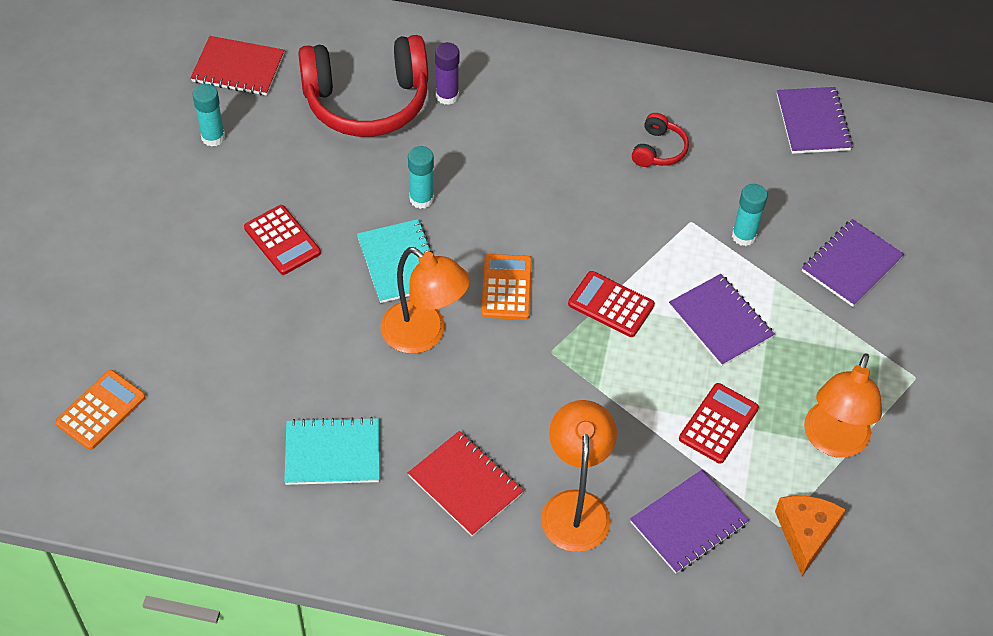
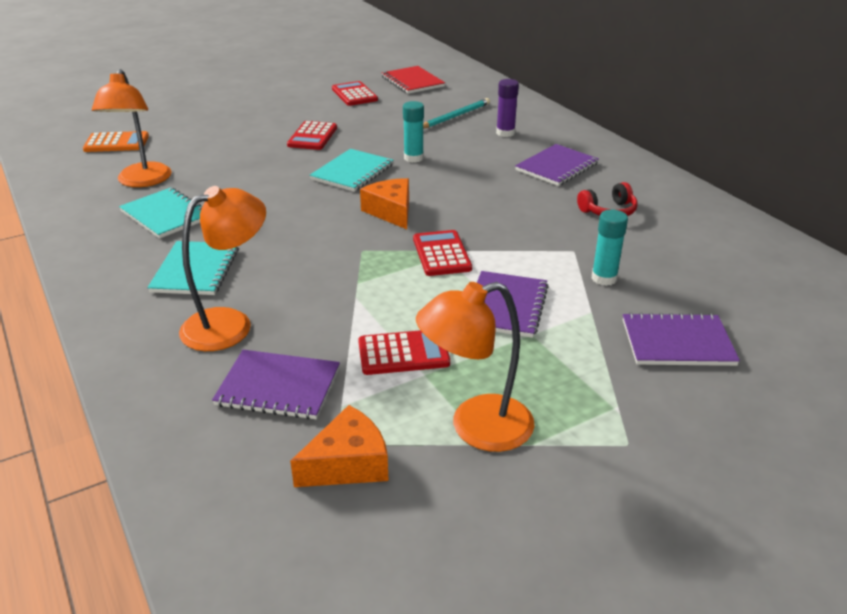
camera: 50 degrees right, 20 degrees down
turquoise glue stick [192,84,225,147] -> red calculator [332,81,378,106]
red headphones [298,35,428,137] -> turquoise pencil [423,98,490,128]
orange lamp [381,247,470,354] -> orange lamp moved to [92,69,172,187]
red notebook [408,431,524,536] -> turquoise notebook [147,241,239,295]
orange calculator [481,254,532,320] -> orange cheese [360,178,409,229]
purple notebook [777,87,853,154] -> purple notebook moved to [515,144,599,186]

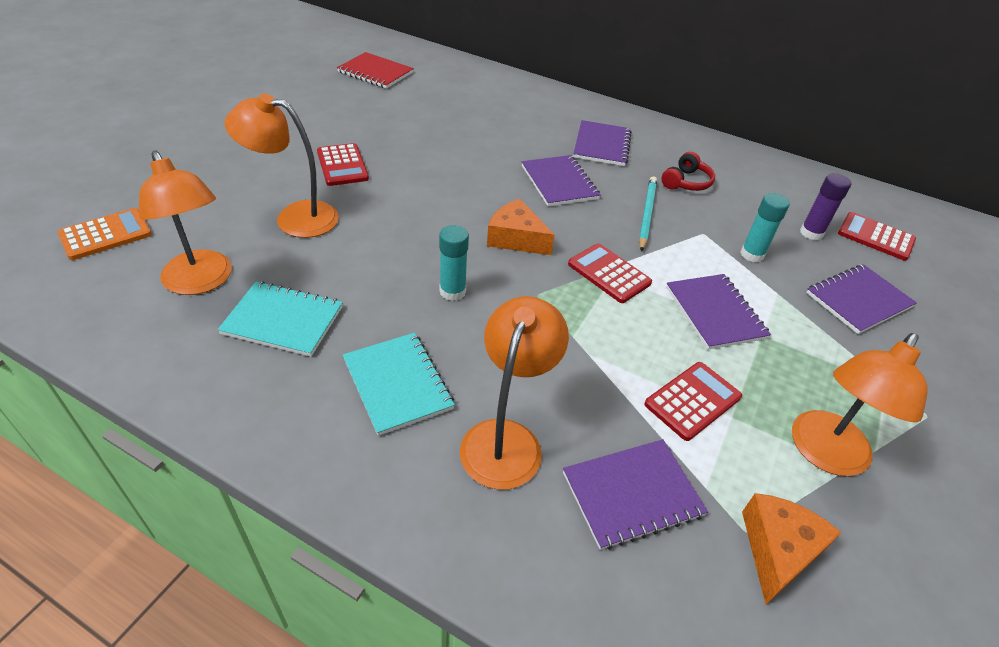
camera: 35 degrees left, 10 degrees up
turquoise notebook [310,149,394,192] -> none
red calculator [332,81,378,106] -> red calculator moved to [838,212,916,261]
turquoise glue stick [403,101,424,163] -> turquoise glue stick moved to [439,225,469,301]
turquoise pencil [423,98,490,128] -> turquoise pencil moved to [639,176,657,251]
purple glue stick [496,79,519,137] -> purple glue stick moved to [800,173,851,240]
none -> orange lamp [224,93,339,238]
none -> purple notebook [522,155,601,206]

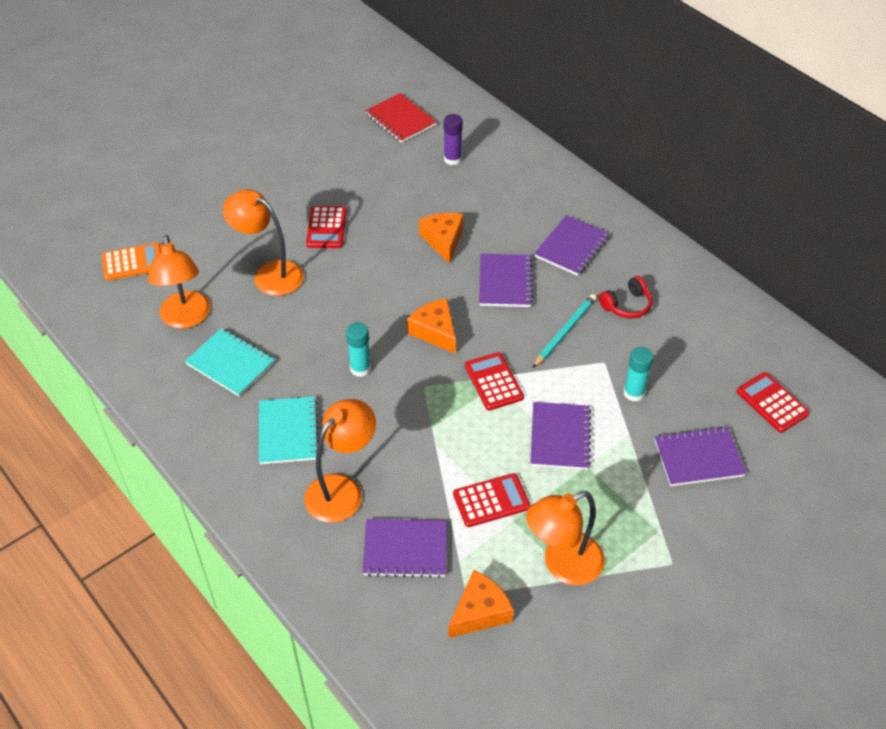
camera: 25 degrees right, 5 degrees up
purple glue stick [800,173,851,240] -> purple glue stick moved to [444,114,463,165]
none -> orange cheese [419,213,464,264]

